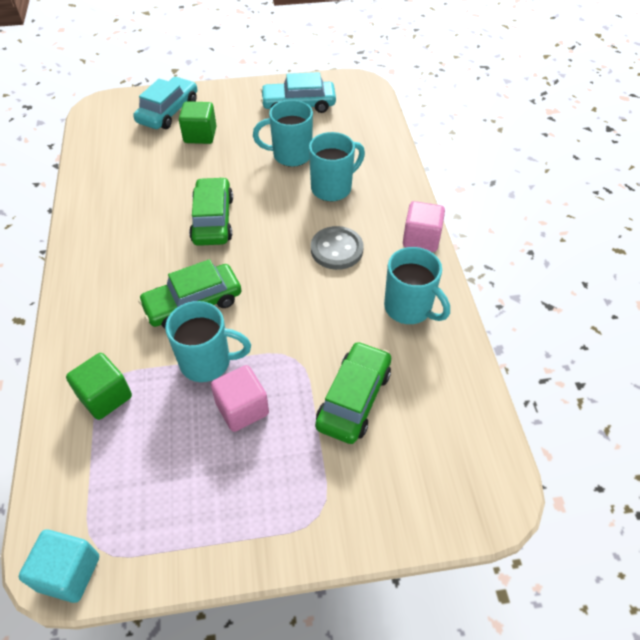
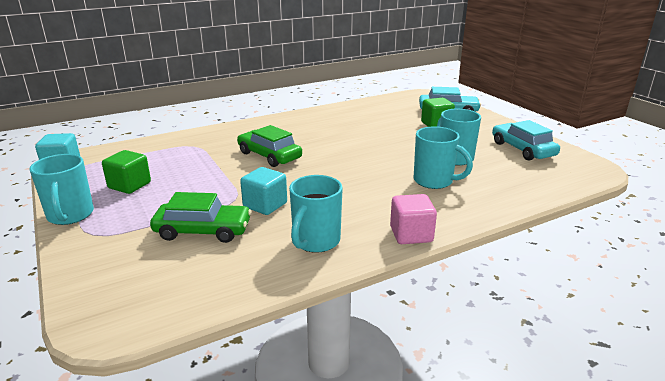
camera: 70 degrees right, 25 degrees down
green cube [66,353,132,420] -> green cube moved to [102,150,151,194]
turquoise mug [165,301,251,382] -> turquoise mug moved to [29,154,94,225]
green car [189,177,233,246] -> none
pink cube [211,365,269,432] -> none
grey button [311,226,364,270] -> none
none -> turquoise cube [240,167,287,215]

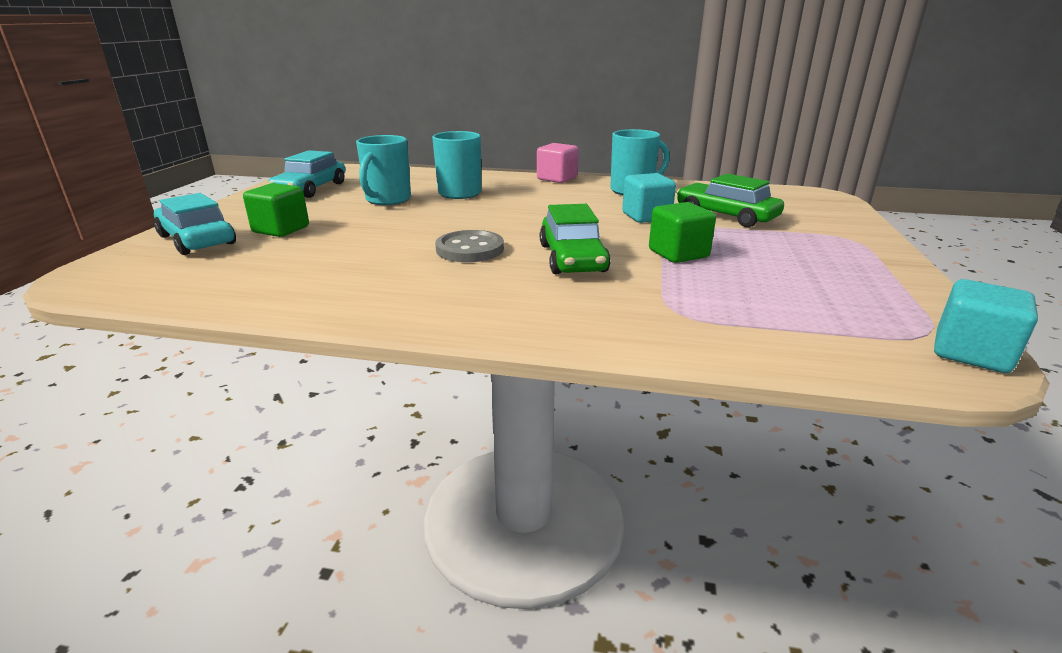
camera: 140 degrees left, 0 degrees up
turquoise mug [29,154,94,225] -> none
green cube [102,150,151,194] -> green cube moved to [649,202,716,263]
none -> grey button [435,230,504,262]

